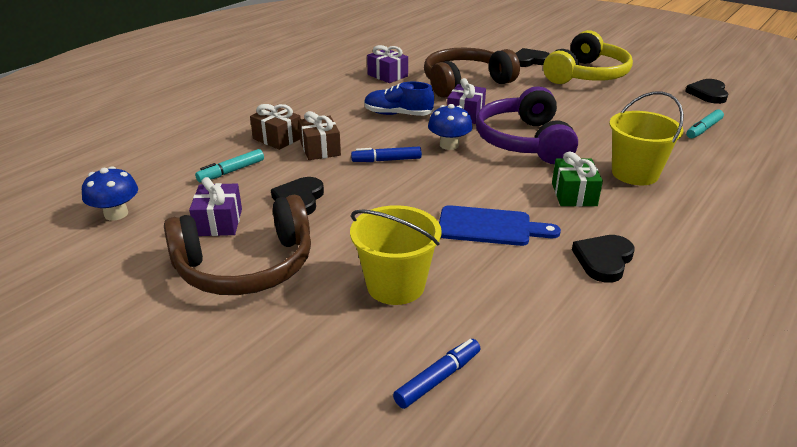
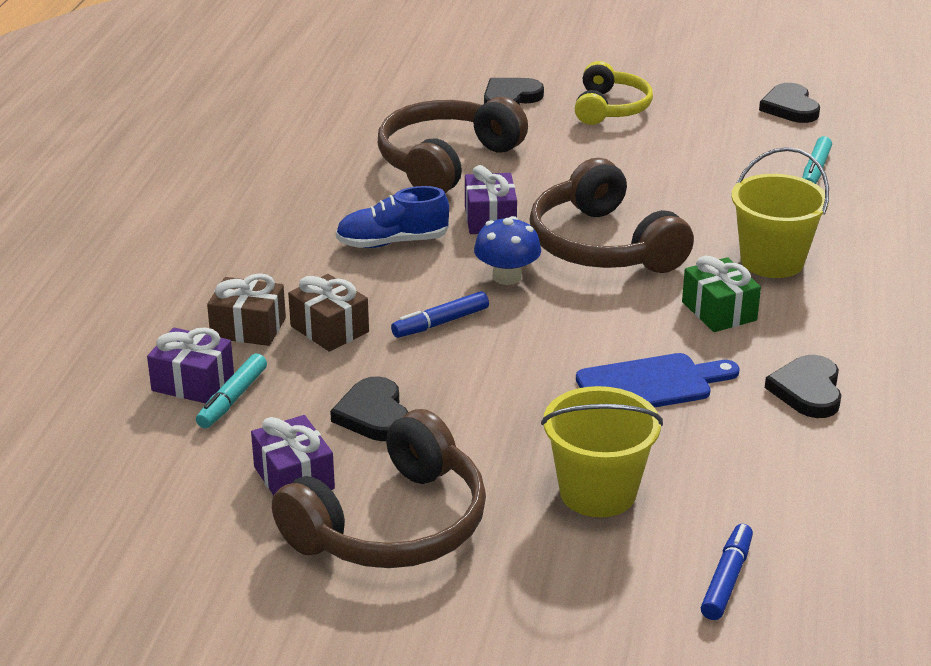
camera: 25 degrees left, 0 degrees up
blue mushroom [82,166,138,221] -> none
purple gift [367,45,408,83] -> purple gift moved to [147,327,234,403]
purple headphones [476,86,578,164] -> brown headphones [529,158,694,273]
yellow headphones [543,30,633,84] -> yellow headphones [575,61,653,125], size x0.64

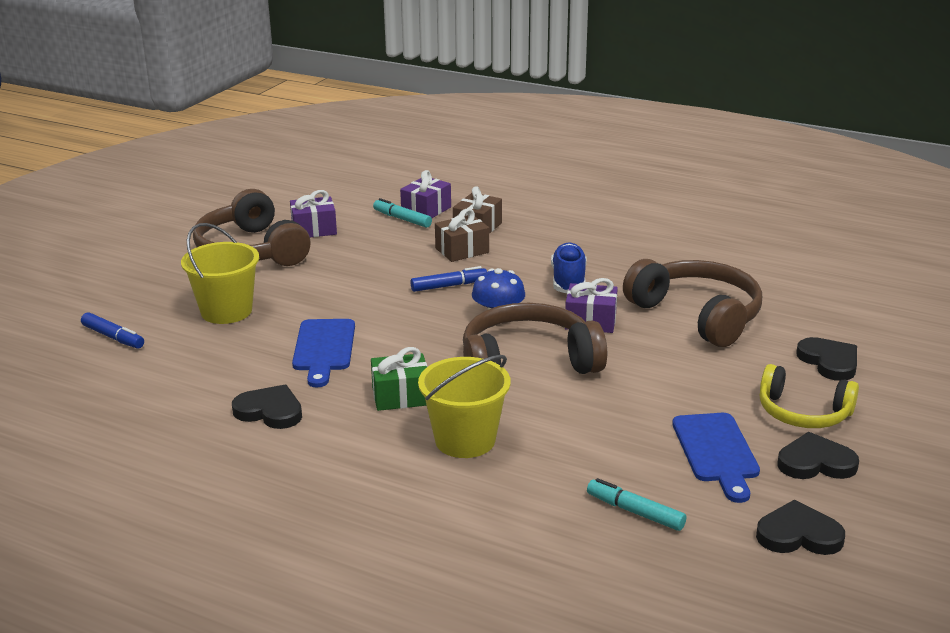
camera: 105 degrees right, 5 degrees down
black heart [330,376,408,441] -> black heart moved to [778,432,859,479]
blue marker [391,291,489,338] -> blue marker turned 90 degrees clockwise [410,266,487,292]
none -> blue cutting board [672,413,760,503]

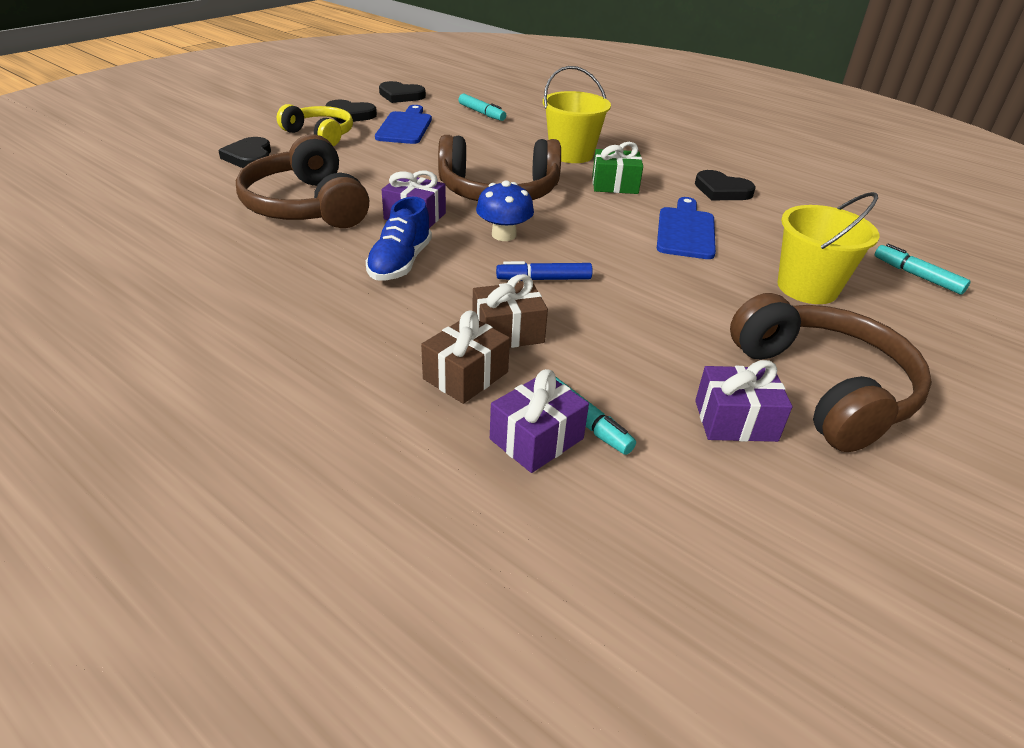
camera: 170 degrees left, 10 degrees up
blue marker [81,312,144,348] -> turquoise marker [875,244,971,295]

